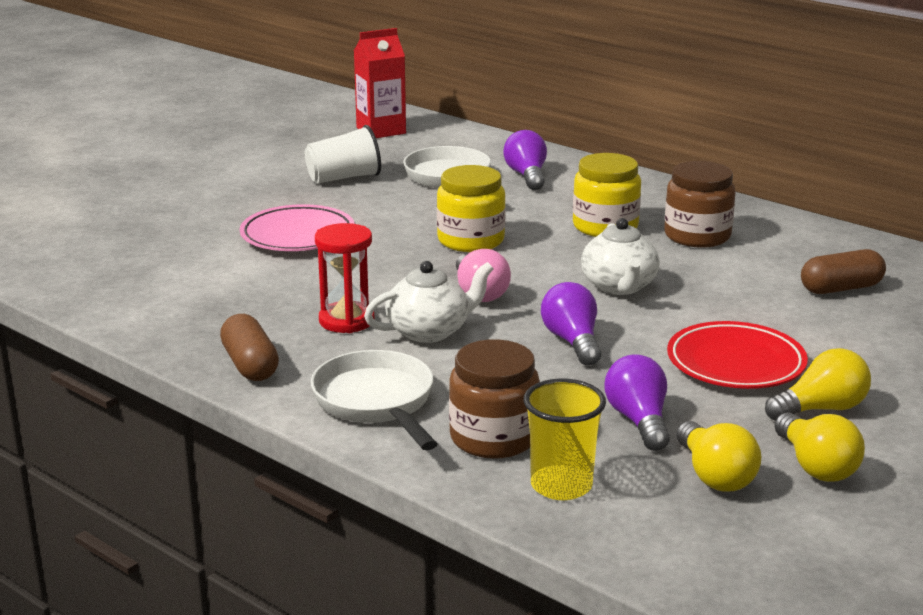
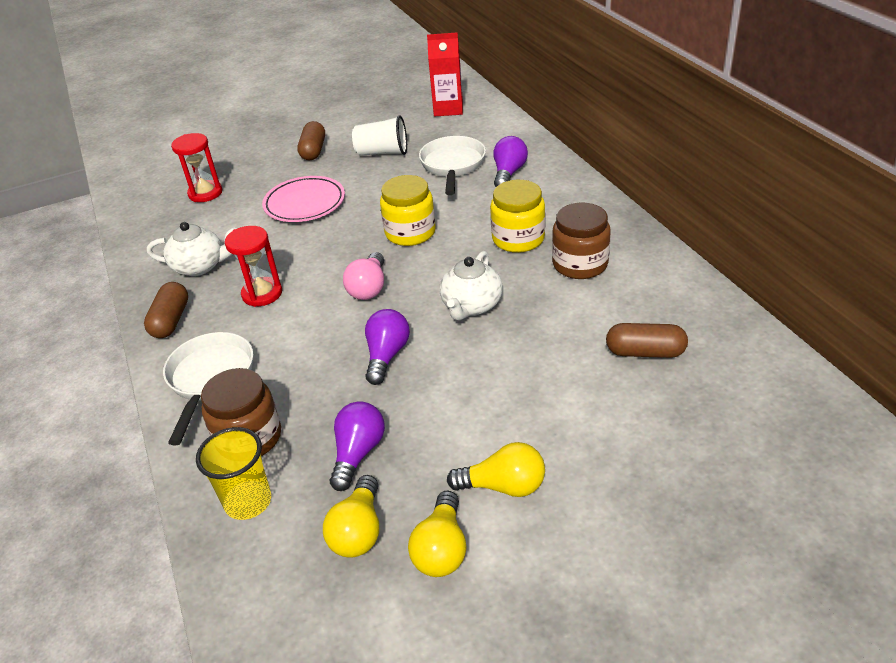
camera: 30 degrees right, 15 degrees up
white teapot [364,261,494,343] -> white teapot moved to [147,222,237,276]
red plate [667,321,808,389] -> none
none -> red hourglass [171,133,222,202]
none -> brown capsule [297,121,325,160]

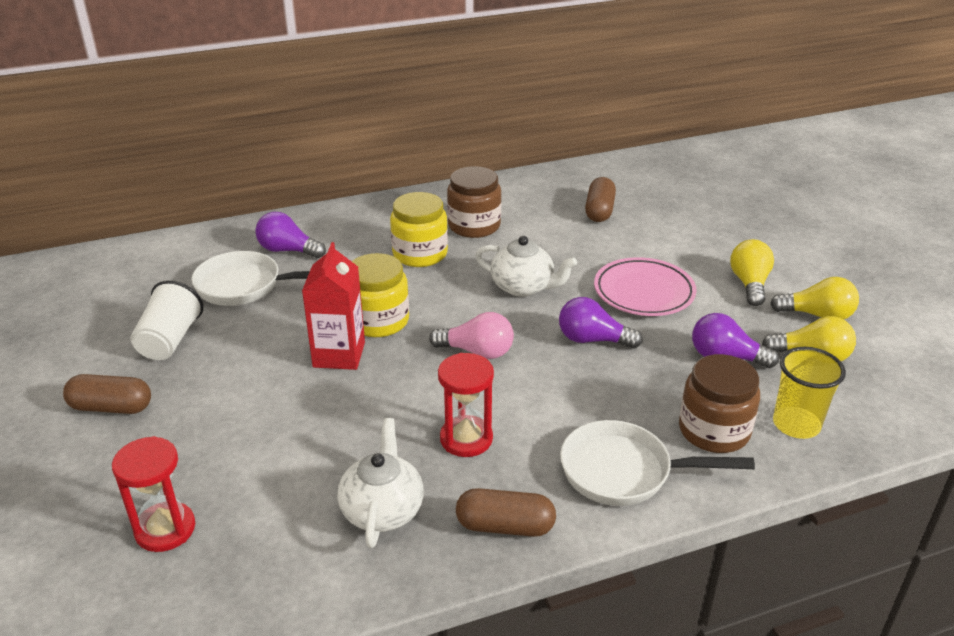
camera: 90 degrees left, 5 degrees down
pink plate [262,176,345,222] -> pink plate moved to [594,257,696,316]
red carton [427,32,463,116] -> red carton moved to [302,242,365,370]

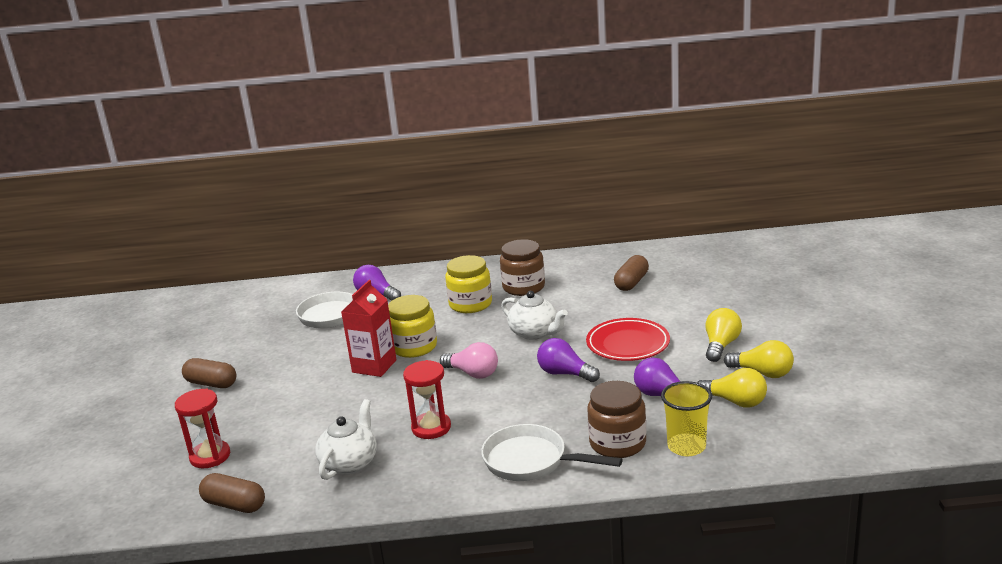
camera: 20 degrees right, 10 degrees down
white cup [131,280,203,360] -> none
brown capsule [456,488,556,537] -> brown capsule moved to [199,473,265,513]
pink plate [594,257,696,316] -> red plate [586,318,670,361]

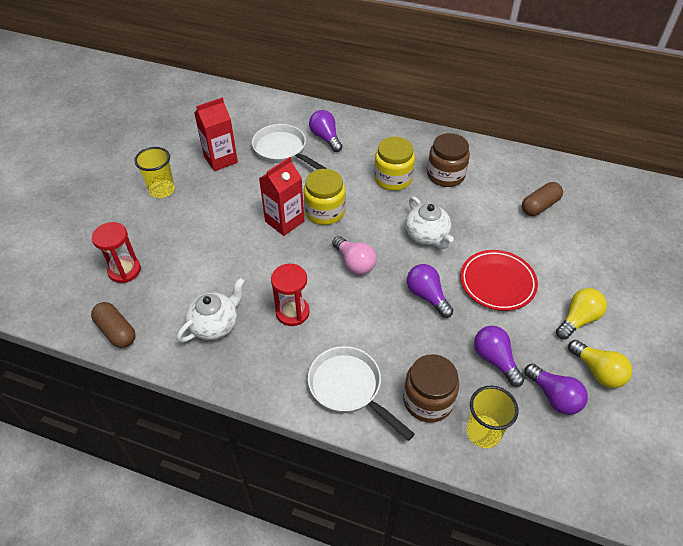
camera: 20 degrees right, 25 degrees up
brown capsule [182,358,237,388] -> yellow cup [134,147,175,198]
yellow light bulb [697,368,767,408] -> purple light bulb [525,363,588,415]
none -> red carton [194,97,238,171]

